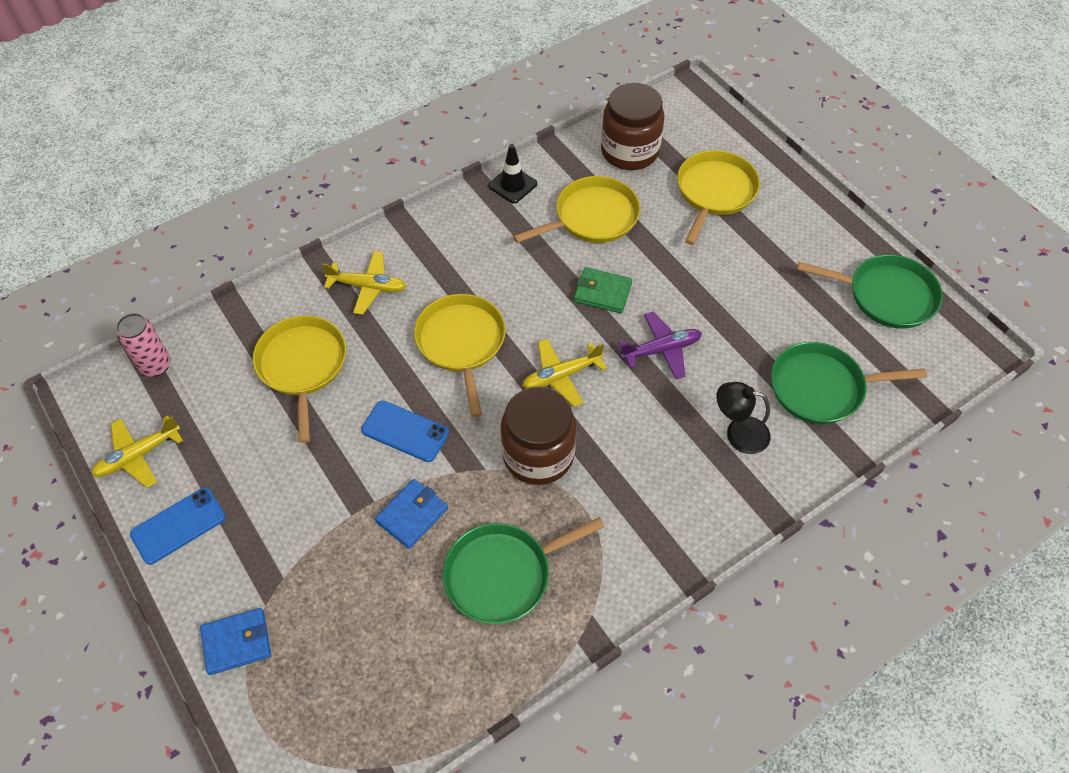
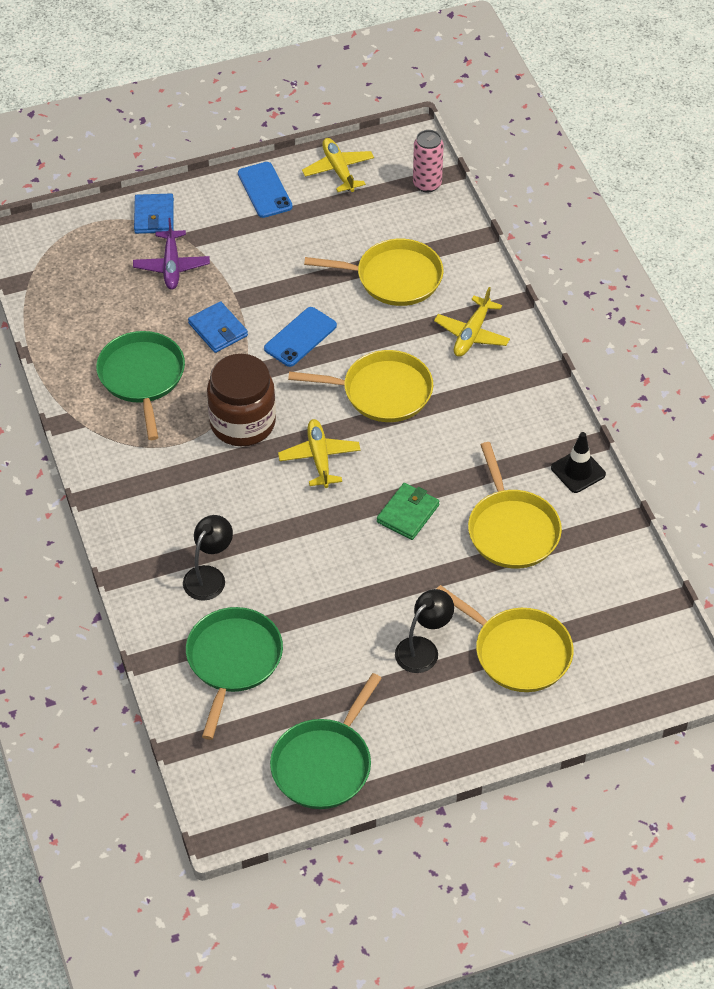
camera: 105 degrees right, 5 degrees down
brown jar [601,83,664,170] -> none
purple plane [618,312,702,379] -> purple plane moved to [133,218,210,290]
none -> black lamp [395,589,454,673]

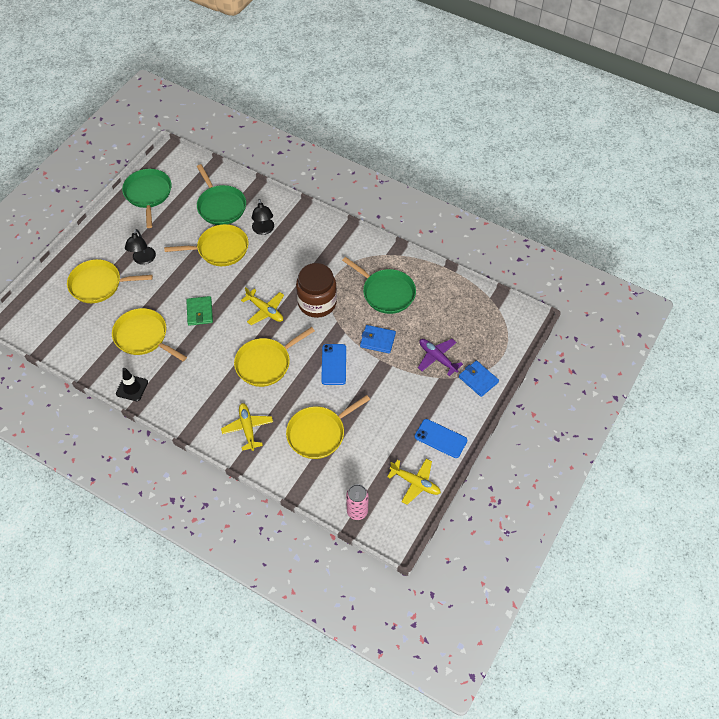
camera: 140 degrees right, 5 degrees up
none -> yellow pan [164,224,248,266]

